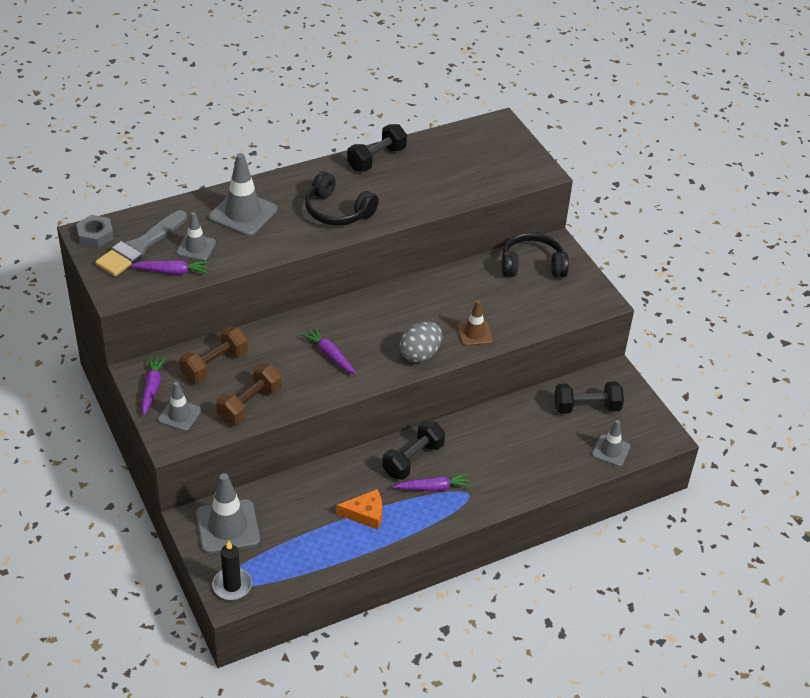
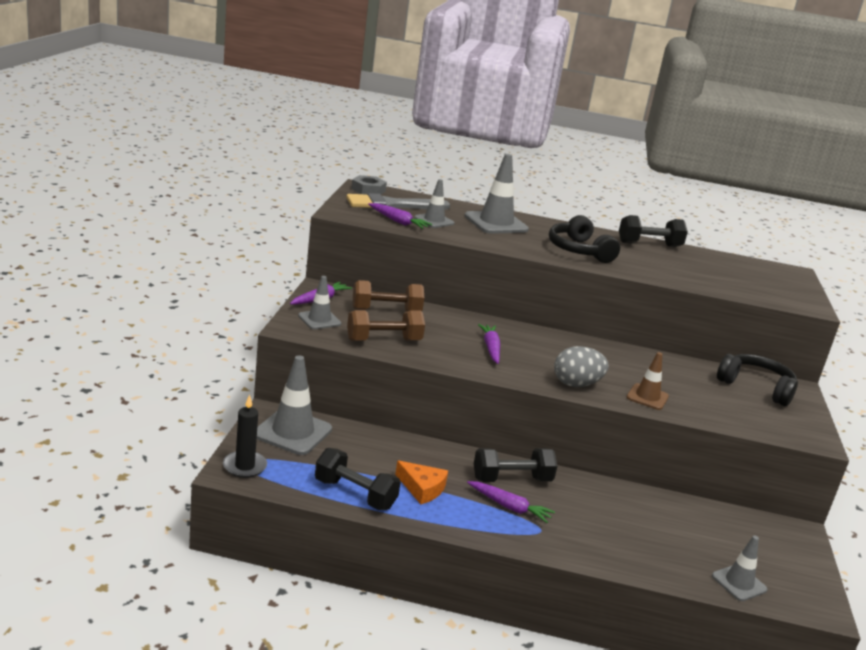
camera: 35 degrees right, 20 degrees down
black dumbbell [554,381,624,414] -> black dumbbell moved to [315,448,401,510]

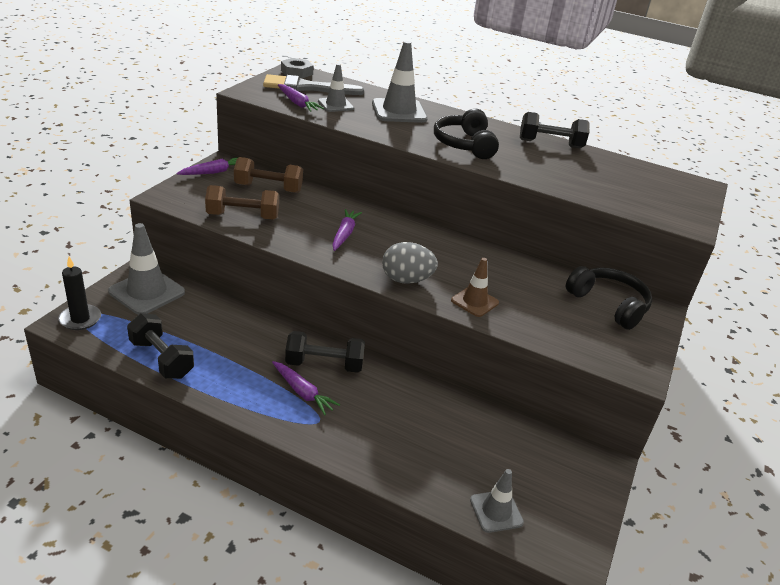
camera: 15 degrees right, 10 degrees up
grey traffic cone [298,276,341,329] -> none
orange cheese [395,460,448,504] -> none

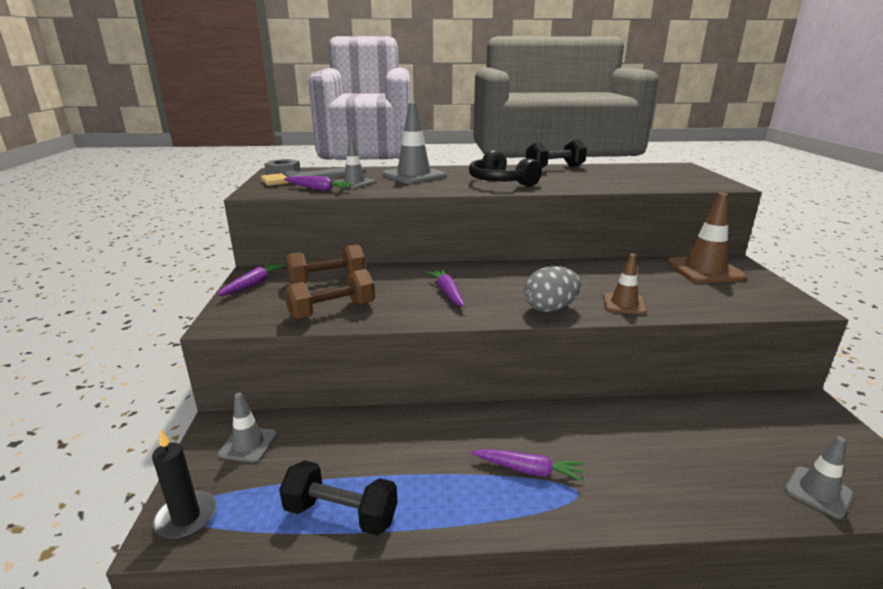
camera: 25 degrees left, 10 degrees down
grey traffic cone [108,223,185,315] -> grey traffic cone [218,393,277,462], size x0.59
black dumbbell [285,331,365,373] -> none
black headphones [566,266,652,330] -> brown traffic cone [667,193,747,283]

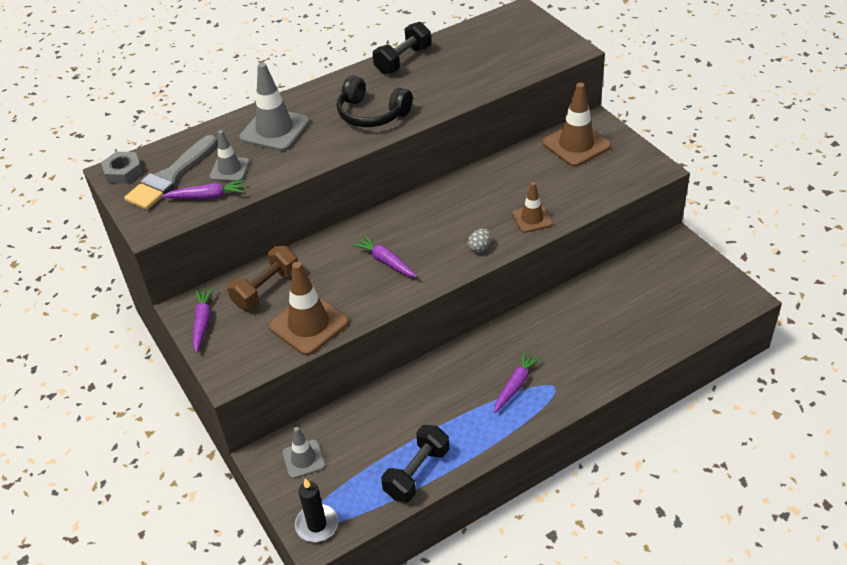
camera: 25 degrees left, 20 degrees up
black dumbbell [279,460,397,536] -> black dumbbell turned 45 degrees counterclockwise [381,425,449,502]
brown dumbbell [284,269,375,320] -> brown traffic cone [269,262,349,355]
purple carrot [471,449,584,482] -> purple carrot turned 45 degrees counterclockwise [494,351,541,413]
grey egg [524,266,581,312] -> grey egg [468,229,491,253], size x0.54
grey traffic cone [785,436,853,519] -> none

